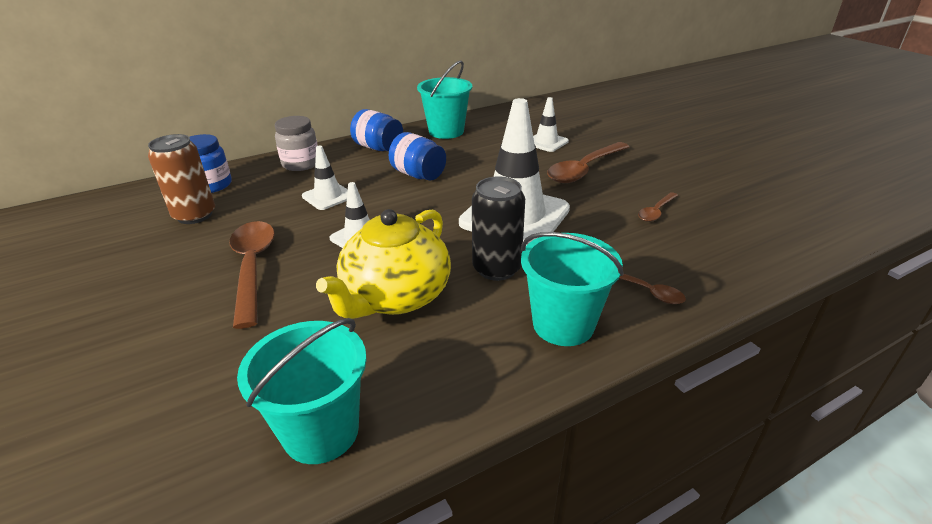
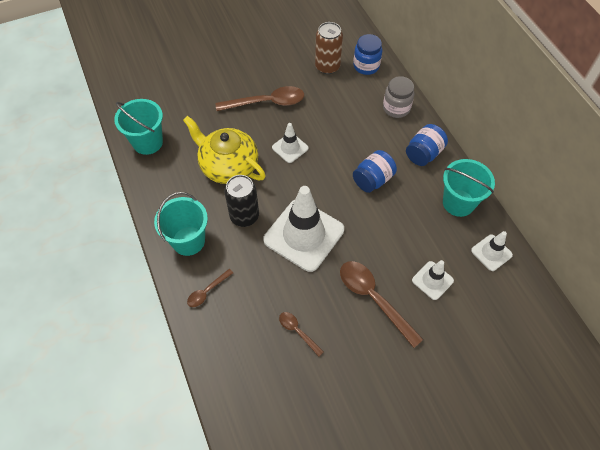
camera: 95 degrees right, 25 degrees up
white traffic cone [302,146,348,210] -> white traffic cone moved to [471,231,513,271]

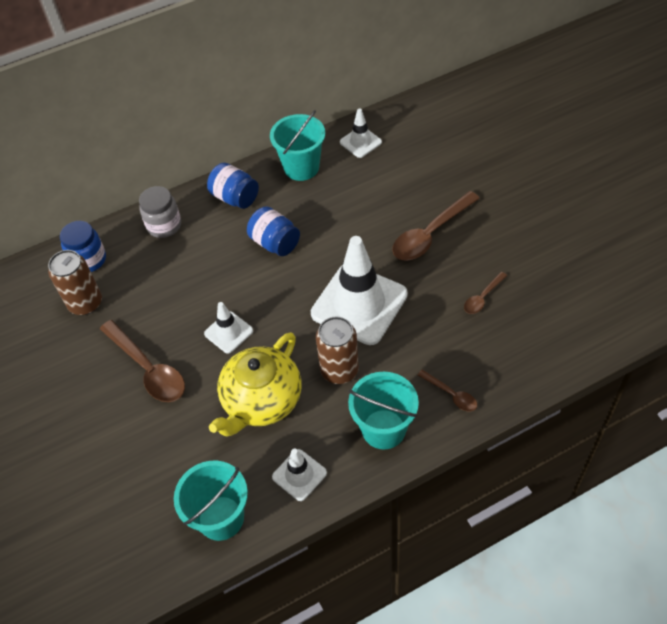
camera: 90 degrees left, 5 degrees down
brown spoon [216,86,304,111] -> brown spoon turned 150 degrees clockwise [100,320,185,402]
black can [224,175,259,227] -> brown can [316,316,359,384]
white traffic cone [412,260,454,300] -> white traffic cone moved to [272,449,327,501]

